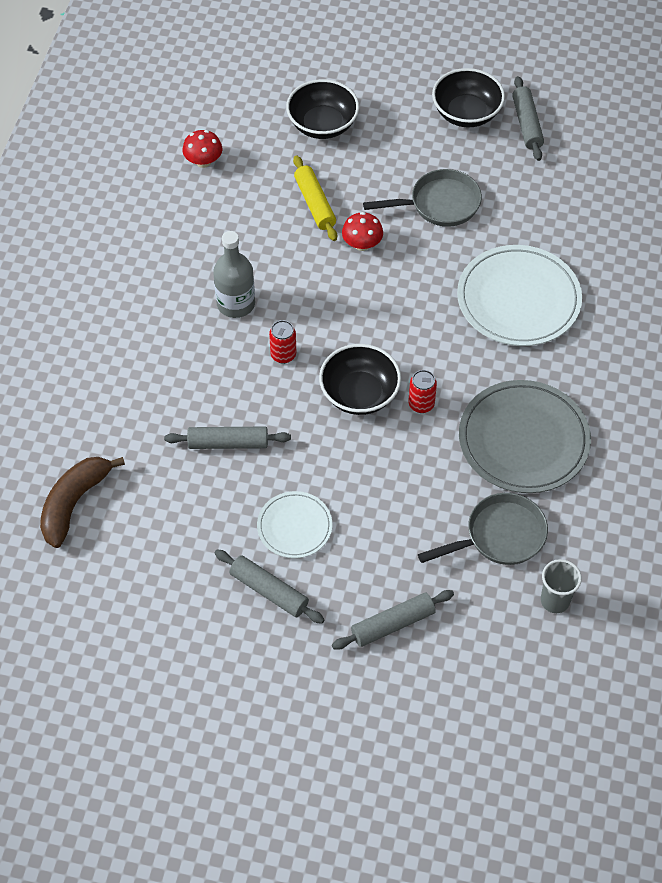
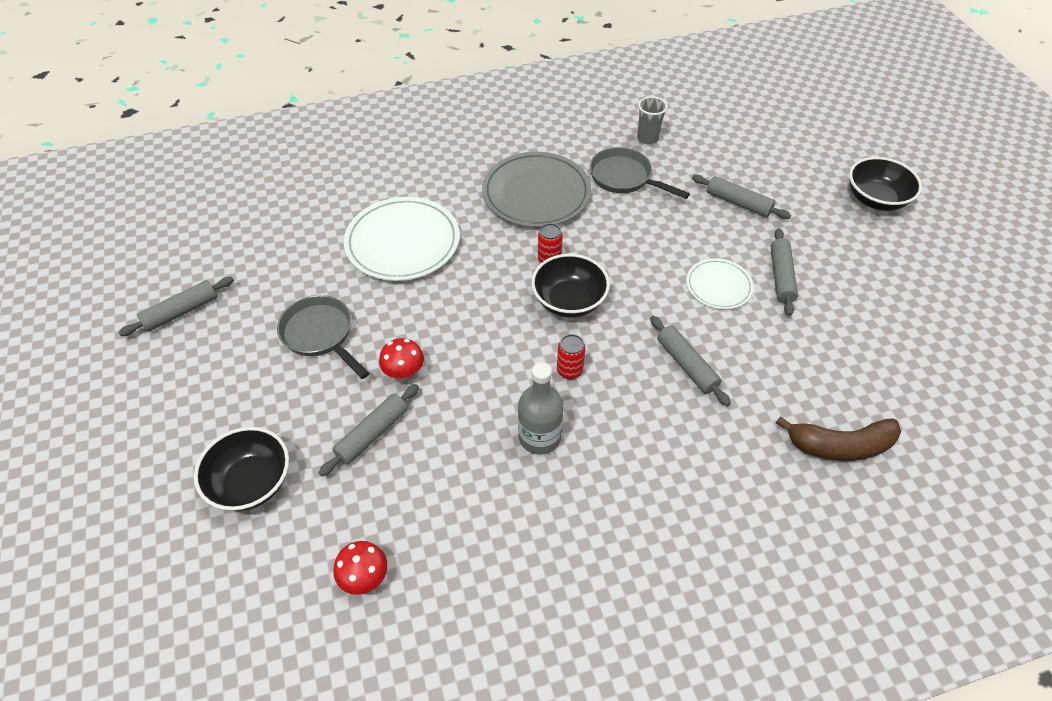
camera: 120 degrees left, 5 degrees down
yellow rolling pin [293,155,337,241] -> grey rolling pin [319,384,419,476]
black bowl [432,68,505,127] -> black bowl moved to [849,157,922,211]

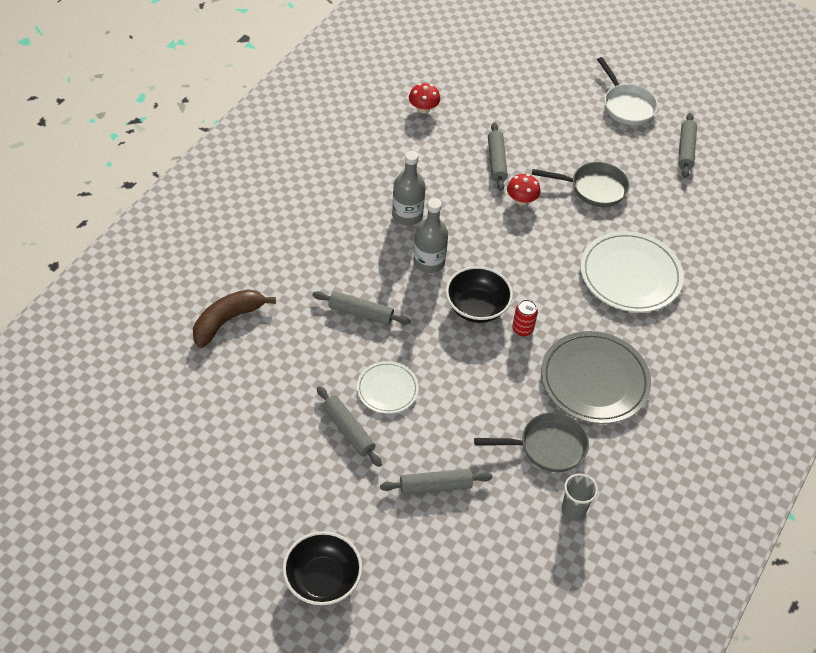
camera: 135 degrees right, 0 degrees up
black bowl [194,427,289,511] -> none
red can [557,334,585,379] -> grey bottle [413,198,448,273]
none -> white pan [597,57,658,125]

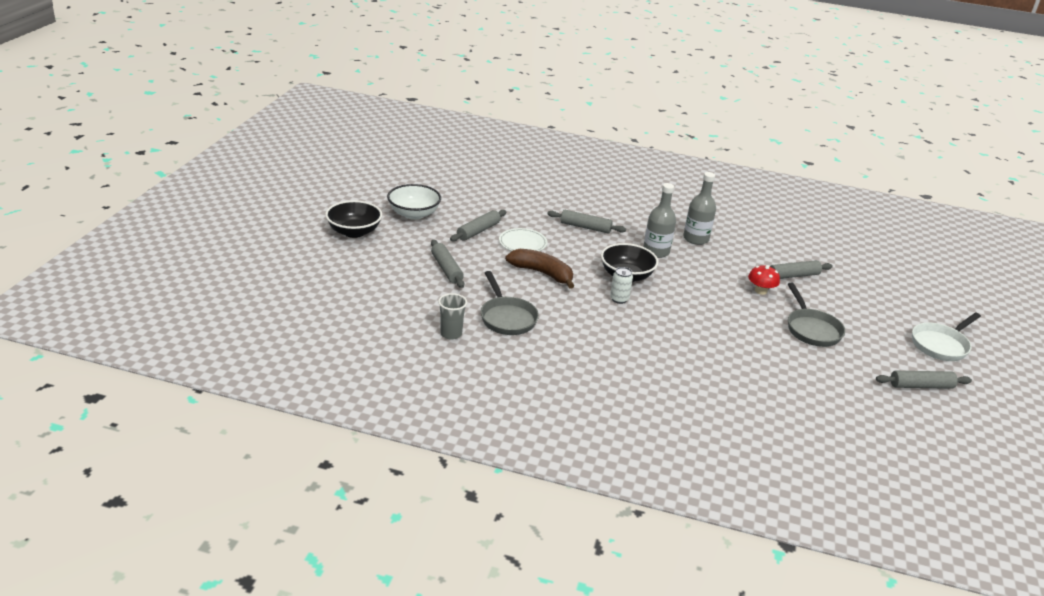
camera: 75 degrees right, 20 degrees down
brown banana [193,289,276,348] -> brown banana moved to [505,249,574,289]
grey rolling pin [312,291,410,325] -> grey rolling pin turned 75 degrees counterclockwise [547,210,626,234]
red mushroom [409,83,440,113] -> none
red can [512,299,538,337] -> white can [610,267,633,304]
grey plate [541,331,651,424] -> none
white plate [580,231,684,312] -> none
none -> white bowl [387,184,441,220]

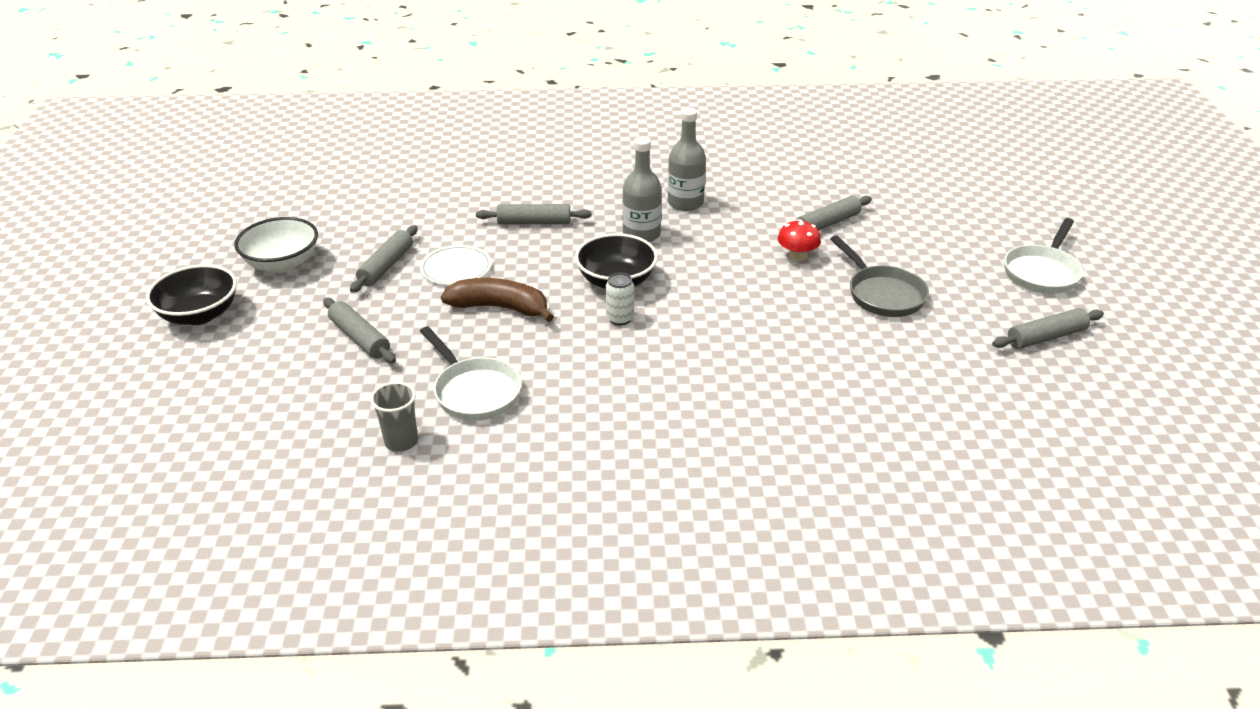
camera: 15 degrees left, 5 degrees up
grey pan [481,271,539,335] -> white pan [420,326,522,421]

